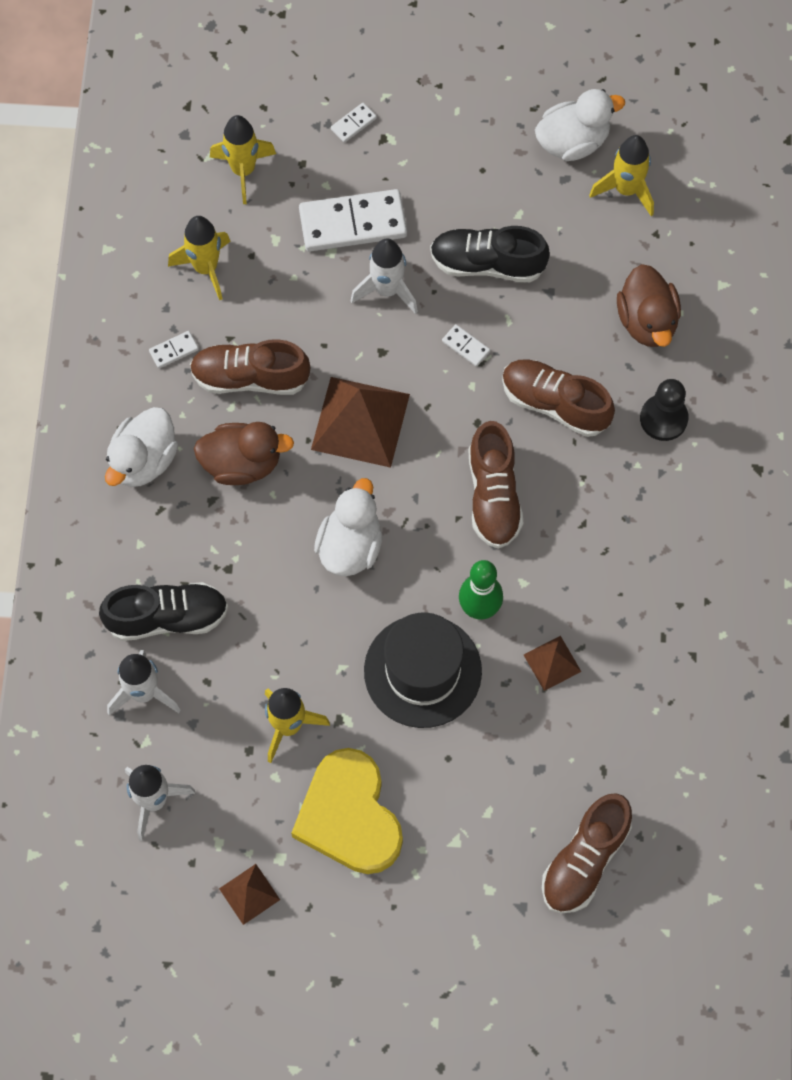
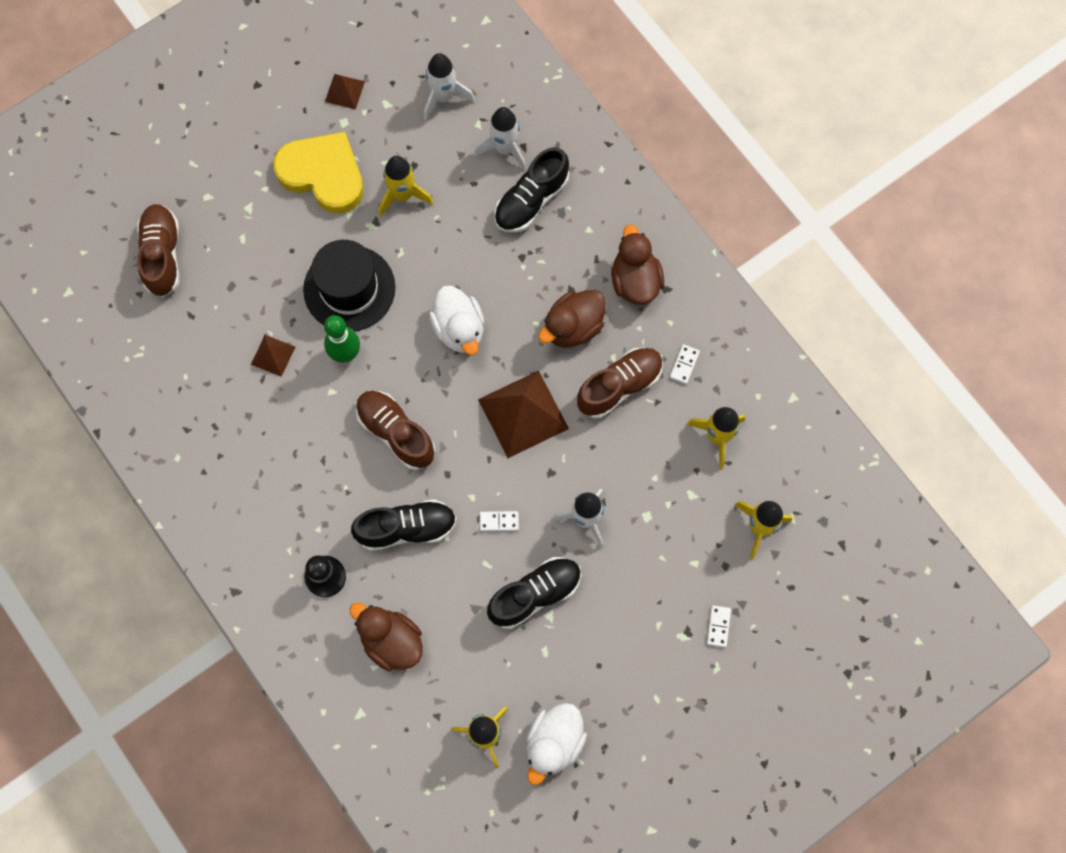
camera: 140 degrees right, 5 degrees up
white duck [105,407,178,487] -> brown duck [611,224,664,304]
white domino [299,189,407,252] -> none
brown shoe [502,359,615,437] -> black shoe [351,499,457,551]

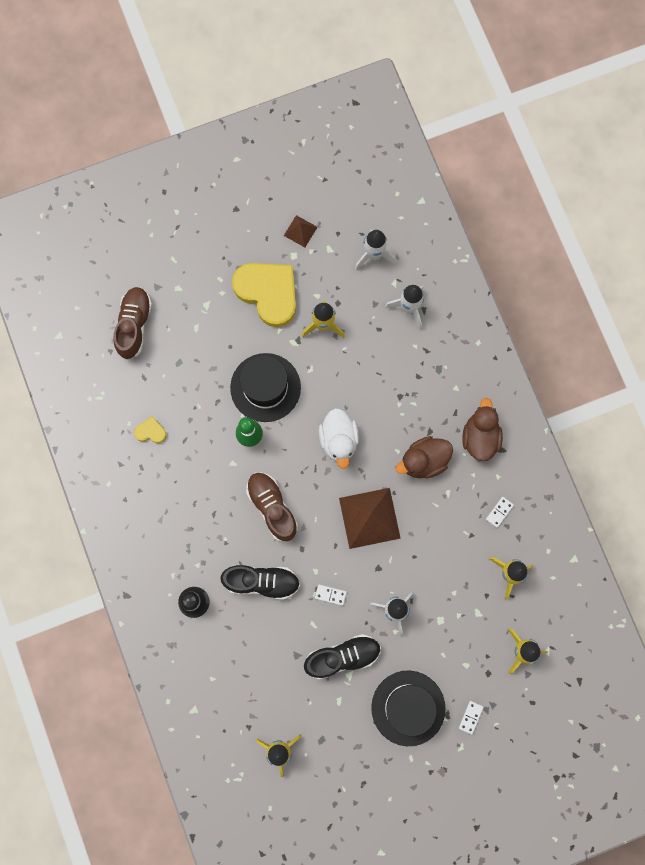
camera: 15 degrees right, 5 degrees up
brown pyramid [251,335,295,377] -> none
brown duck [349,603,423,671] -> none
black shoe [495,147,569,233] -> none
white duck [526,703,587,785] -> none
brown shoe [577,348,663,418] -> none
none -> yellow heart [134,416,166,443]
none -> black hat [371,670,445,746]

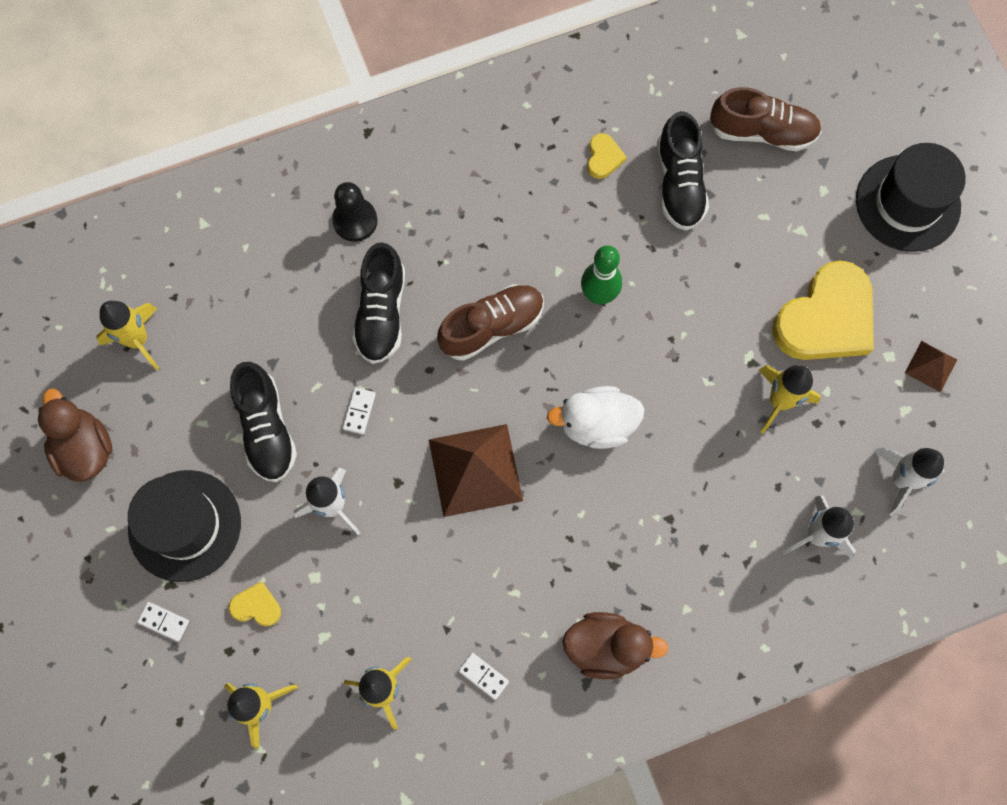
camera: 90 degrees right, 5 degrees down
black hat [230,353,301,422] -> black hat moved to [856,143,966,252]
brown duck [395,436,453,479] -> brown duck moved to [38,389,113,482]
none -> yellow heart [229,581,281,626]
none -> black shoe [657,111,709,231]

